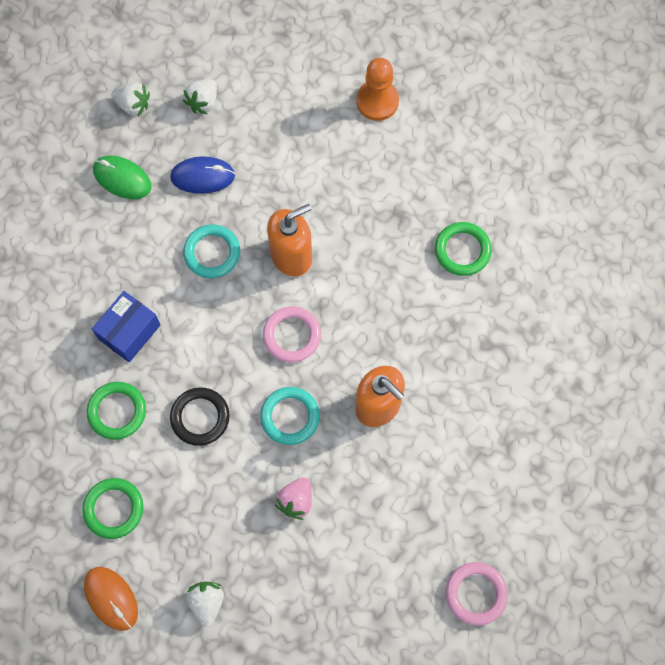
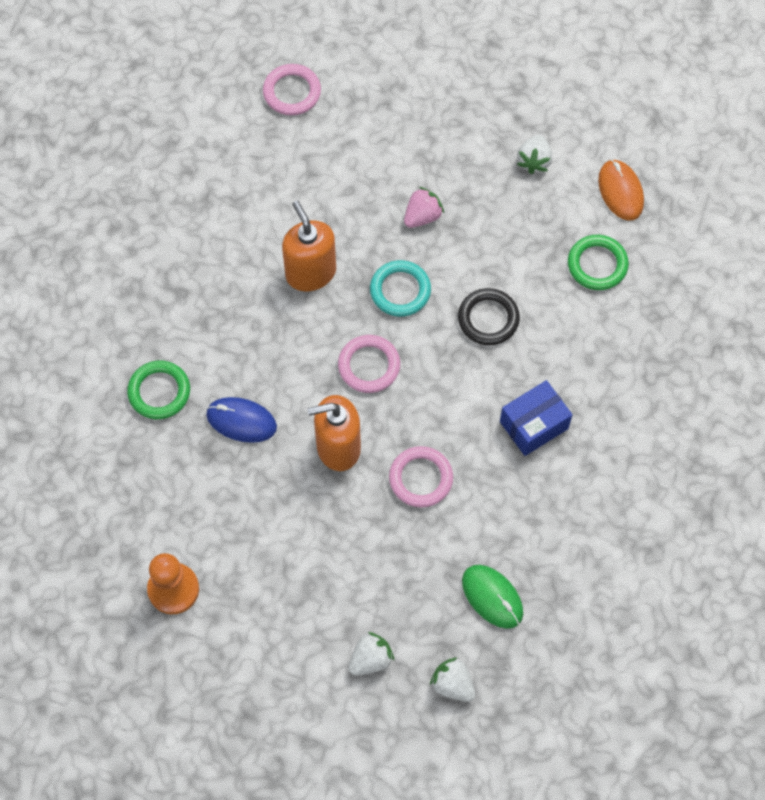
camera: 160 degrees left, 5 degrees down
green ring [87,382,146,440] -> none
blue mouse [170,156,235,194] -> blue mouse moved to [206,397,277,443]
turquoise ring [183,224,240,278] -> pink ring [389,446,453,507]

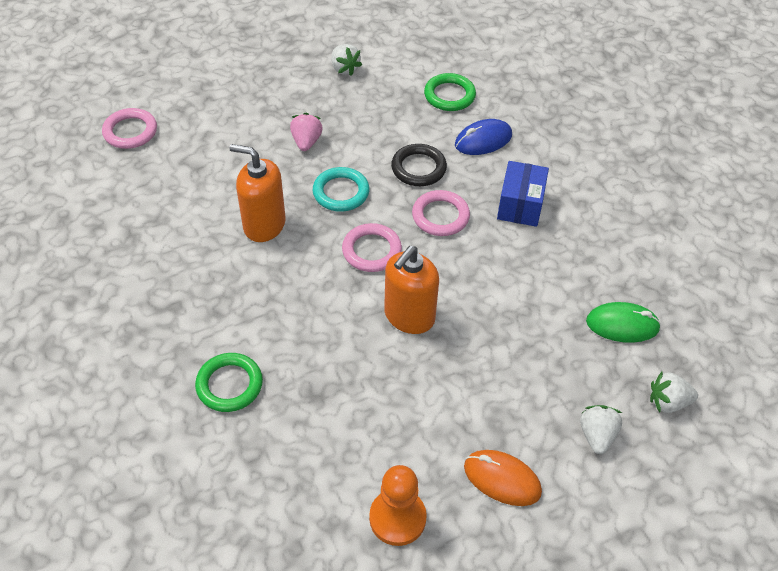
camera: 45 degrees left, 15 degrees down
blue mouse [206,397,277,443] -> blue mouse moved to [455,119,512,155]
pink ring [389,446,453,507] -> pink ring moved to [412,190,470,236]
orange mouse [598,159,644,221] -> orange mouse moved to [464,450,542,506]

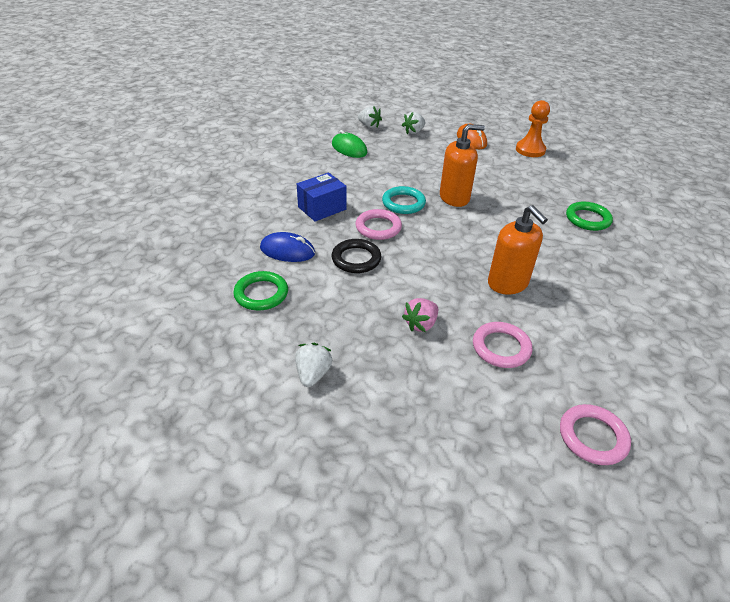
camera: 140 degrees left, 10 degrees down
turquoise ring [313,167,369,212] -> turquoise ring moved to [382,186,426,214]
pink ring [342,223,402,272] -> pink ring moved to [473,322,533,368]

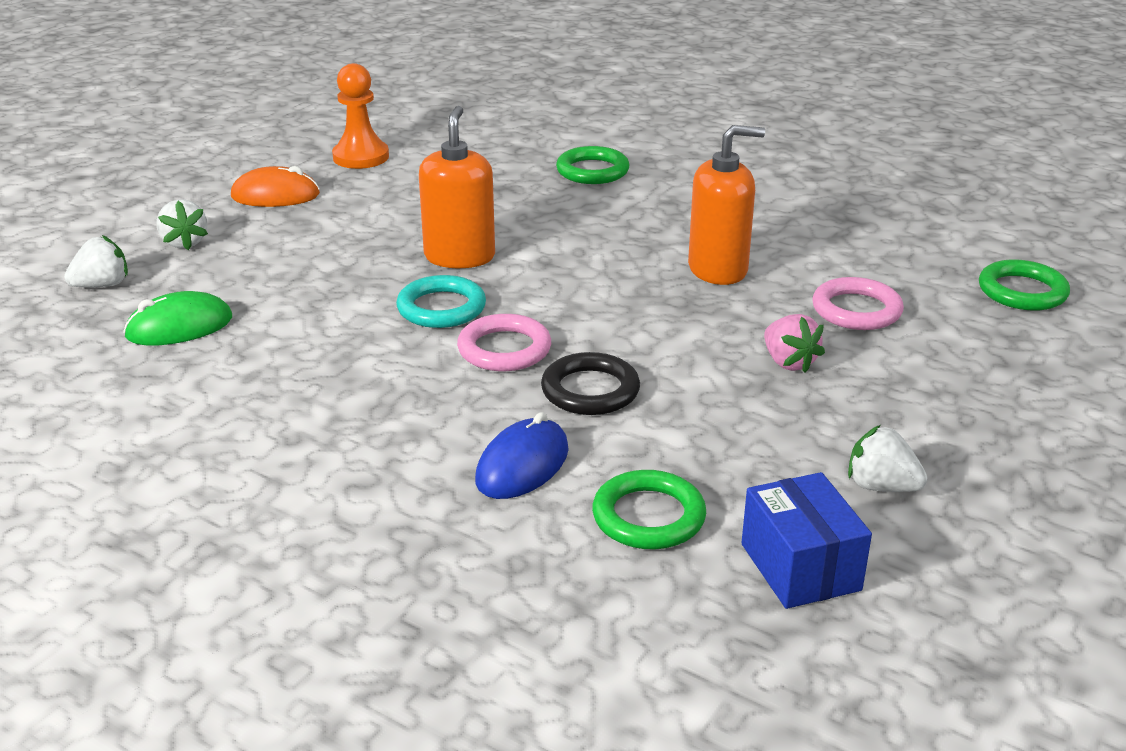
camera: 70 degrees left, 10 degrees down
blue box [297,173,347,222] -> blue box moved to [742,472,872,609]
pink ring [560,404,631,465] -> green ring [979,259,1070,311]

